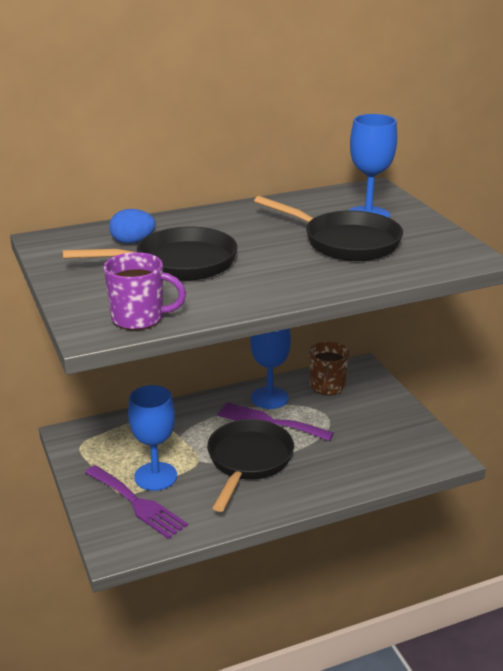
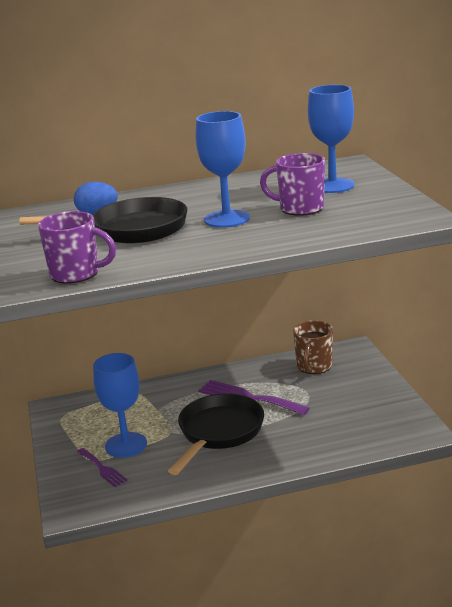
camera: 10 degrees right, 5 degrees down
purple fork [85,465,188,539] -> purple fork [77,448,128,487], size x0.59
blue goblet [250,328,291,409] -> blue goblet moved to [195,111,250,228]
black pan [254,196,403,261] -> purple mug [260,153,325,216]

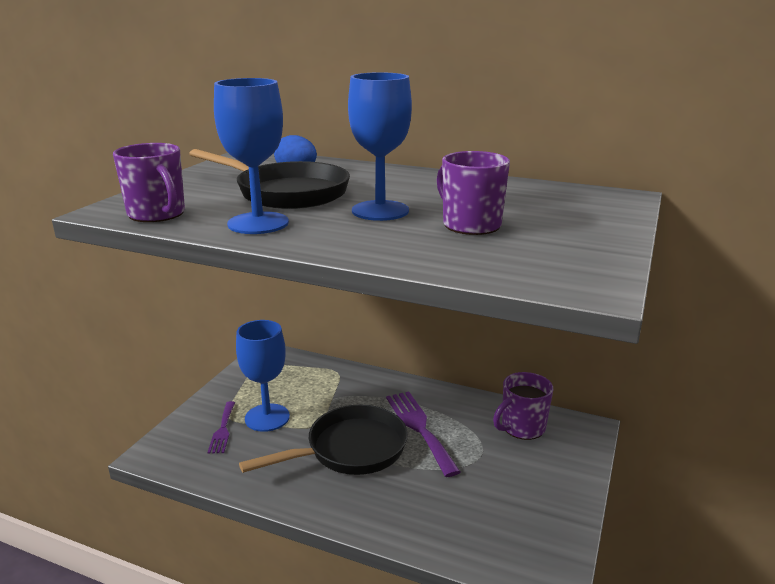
camera: 35 degrees right, 0 degrees up
brown mug [293,320,333,374] -> purple mug [493,372,553,440]
blue goblet [308,85,354,193] -> blue goblet moved to [214,78,289,234]

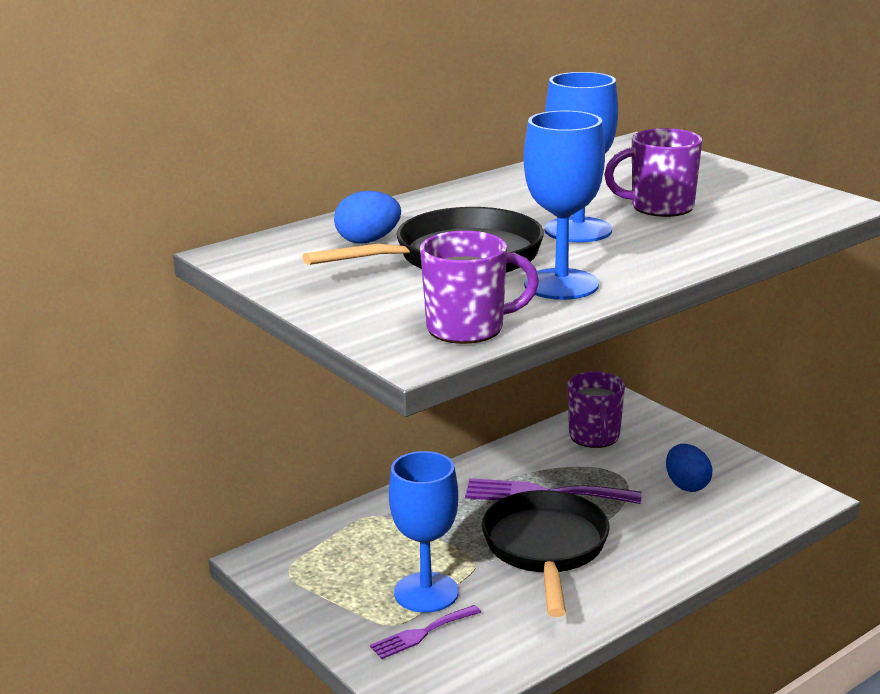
camera: 60 degrees left, 0 degrees up
purple fork [208,401,235,454] -> purple fork turned 120 degrees clockwise [370,605,481,659]
none -> blue egg [666,444,713,492]

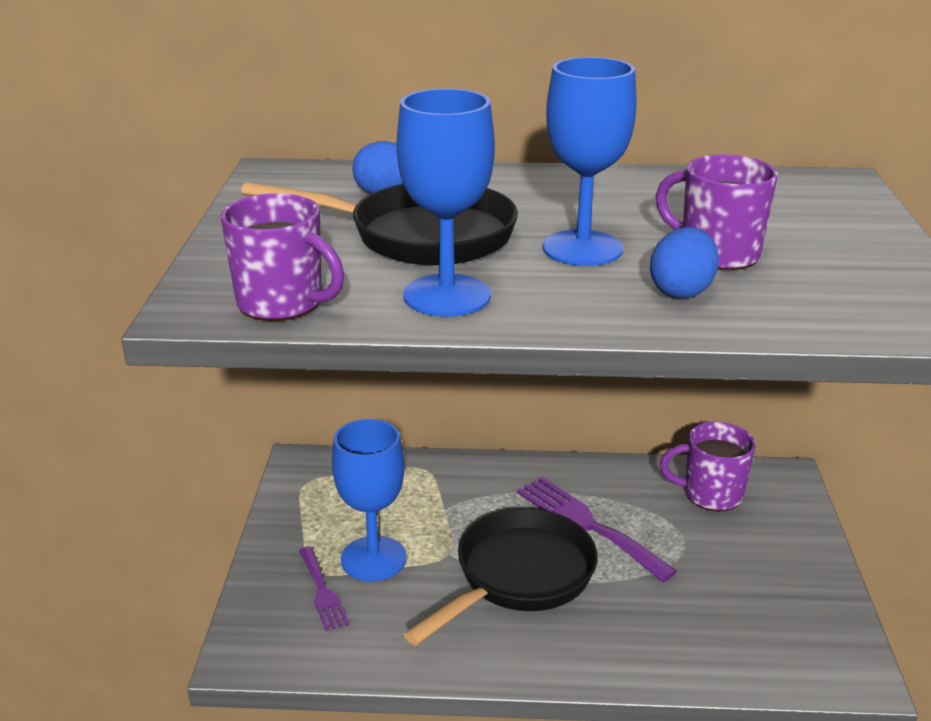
camera: 40 degrees right, 5 degrees up
purple fork [370,605,481,659] -> purple fork turned 120 degrees counterclockwise [299,546,349,631]
purple mug [567,371,625,448] -> purple mug turned 60 degrees clockwise [660,422,756,511]
blue egg [666,444,713,492] -> blue egg moved to [650,227,719,299]

